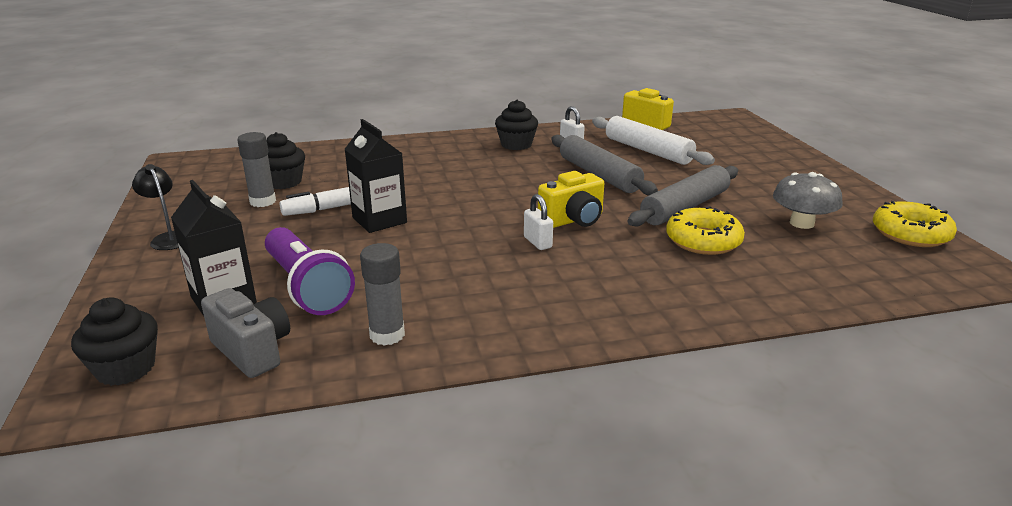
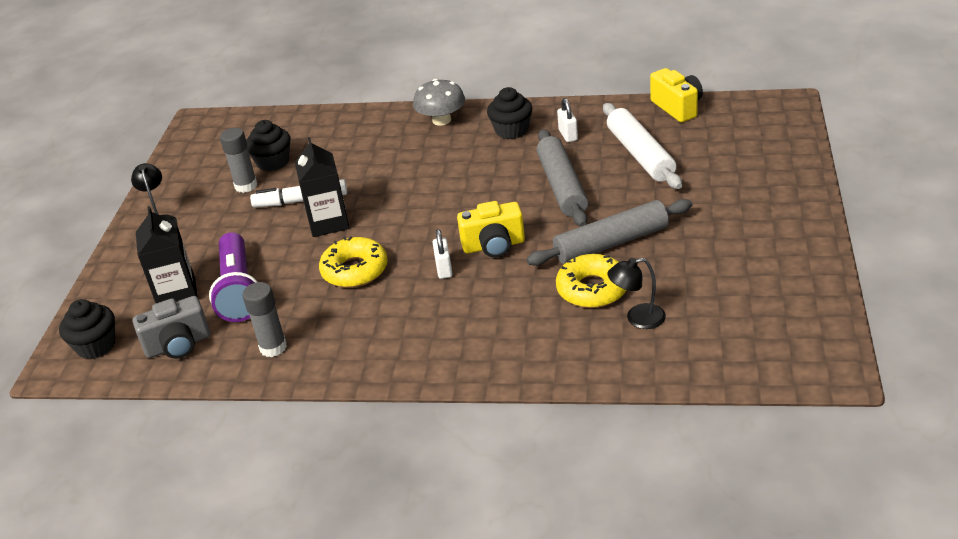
camera: 25 degrees right, 10 degrees up
grey camera [201,288,290,378] -> grey camera turned 90 degrees clockwise [133,296,210,359]
grey mushroom [773,172,843,229] -> grey mushroom moved to [413,79,465,126]
yellow donut [873,201,957,247] -> yellow donut moved to [319,236,388,288]
none -> black lamp [608,258,666,329]

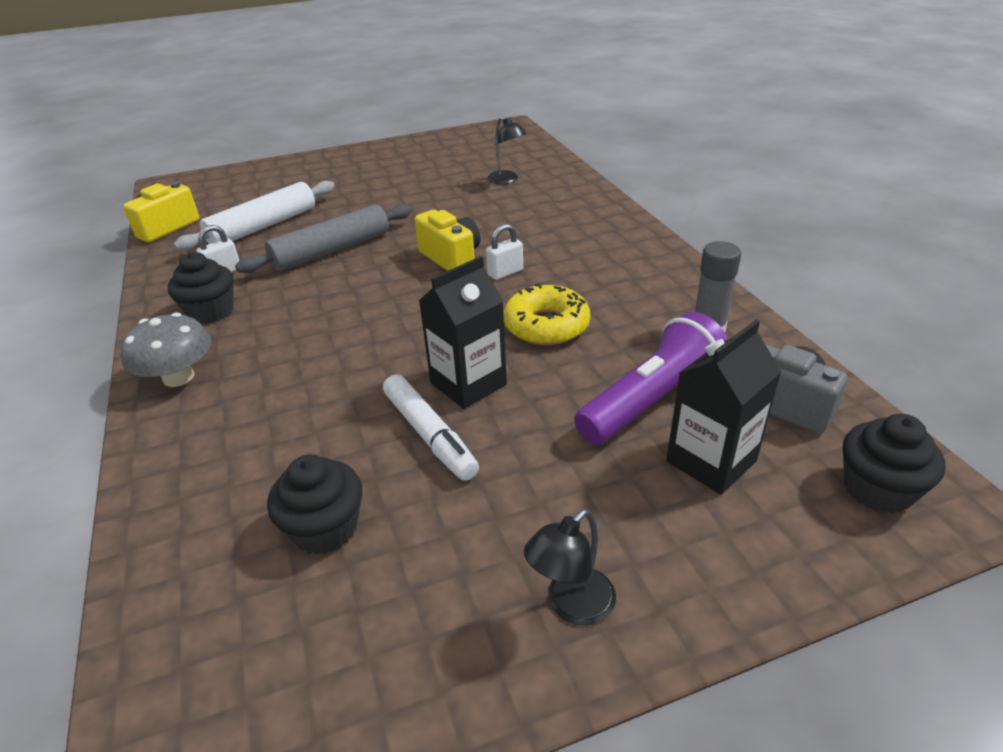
camera: 120 degrees left, 0 degrees up
grey glue stick [220,128,257,193] -> none
grey rolling pin [527,199,692,266] -> none
yellow donut [556,254,626,308] -> none

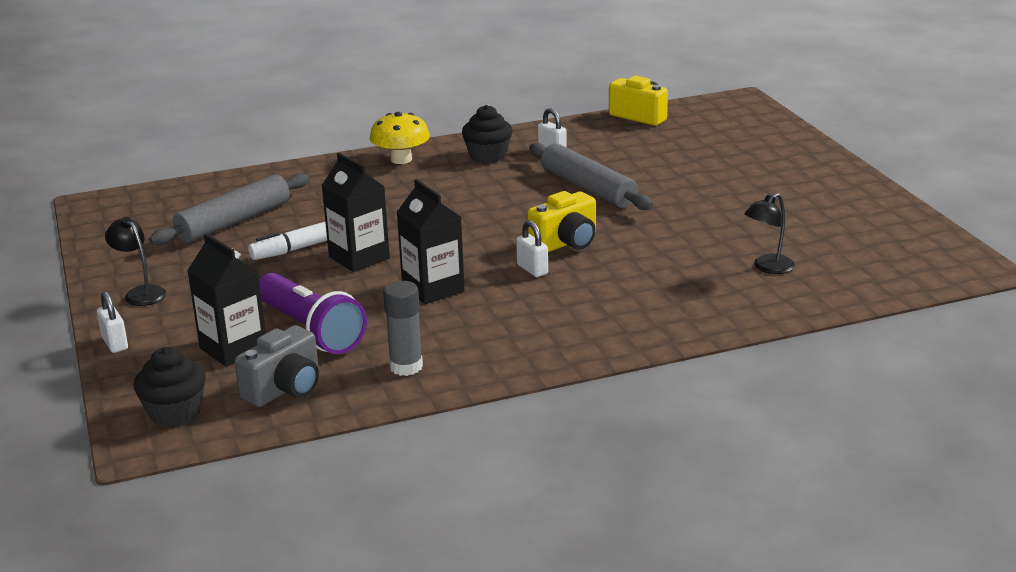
camera: 90 degrees right, 10 degrees down
grey mushroom [120,313,211,387] -> yellow mushroom [370,112,430,164]
white rolling pin [173,181,335,251] -> none
black cupcake [267,455,362,555] -> grey rolling pin [149,173,309,245]
yellow donut [503,283,590,345] -> black carton [396,179,465,304]
none -> white padlock [97,291,128,353]

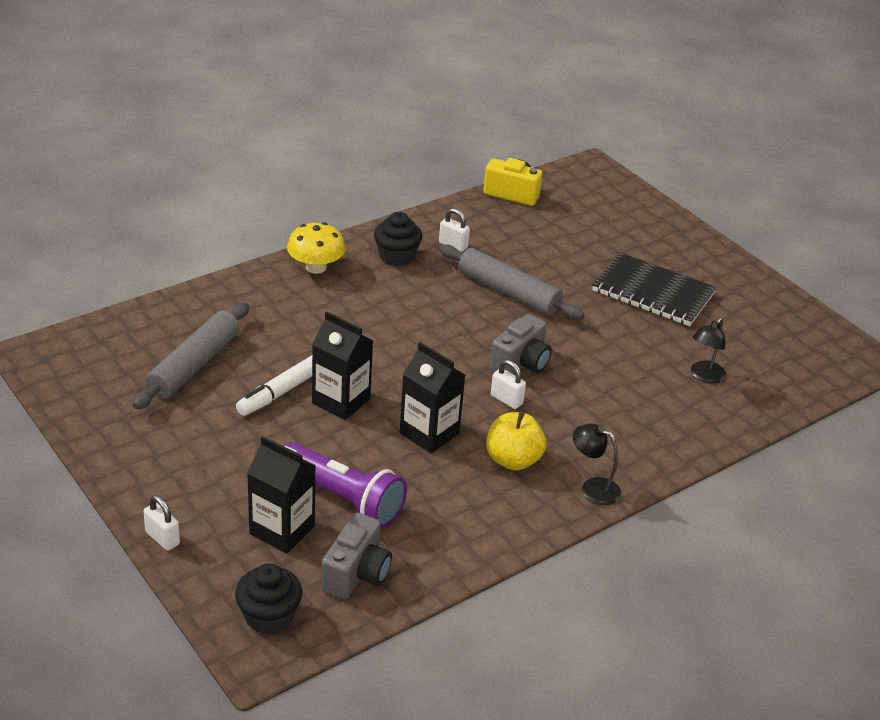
camera: 20 degrees left, 10 degrees up
black lamp [105,217,166,306] -> black lamp moved to [573,424,621,505]
grey glue stick [383,281,423,376] -> none
yellow camera [527,191,596,252] -> grey camera [490,314,552,374]
none -> yellow apple [486,411,546,471]
none -> black notebook [592,253,717,326]

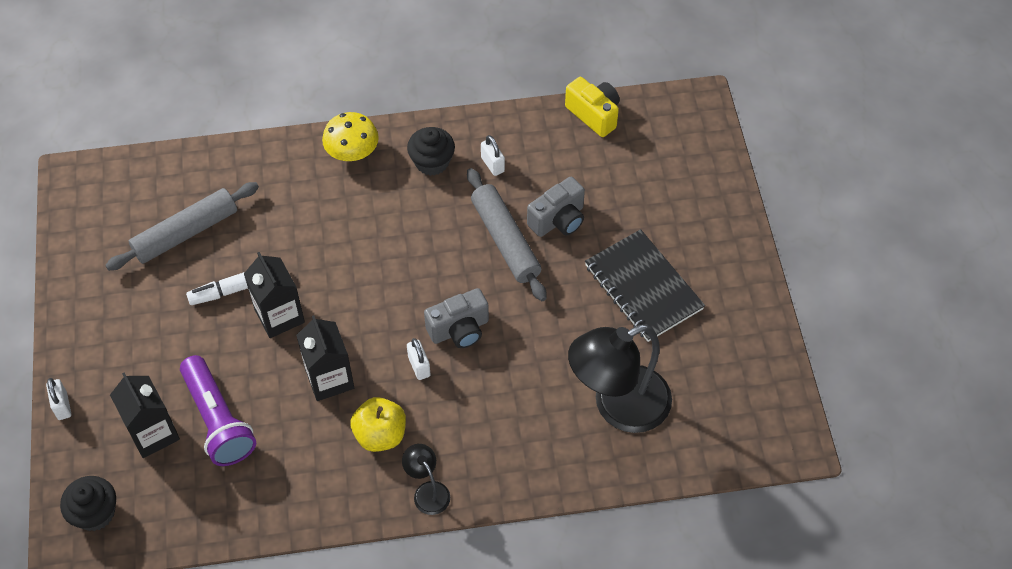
camera: 30 degrees right, 20 degrees up
grey camera [321,513,392,599] -> grey camera moved to [527,177,585,237]
black lamp [691,318,726,384] -> black lamp [568,324,672,433], size x2.18

